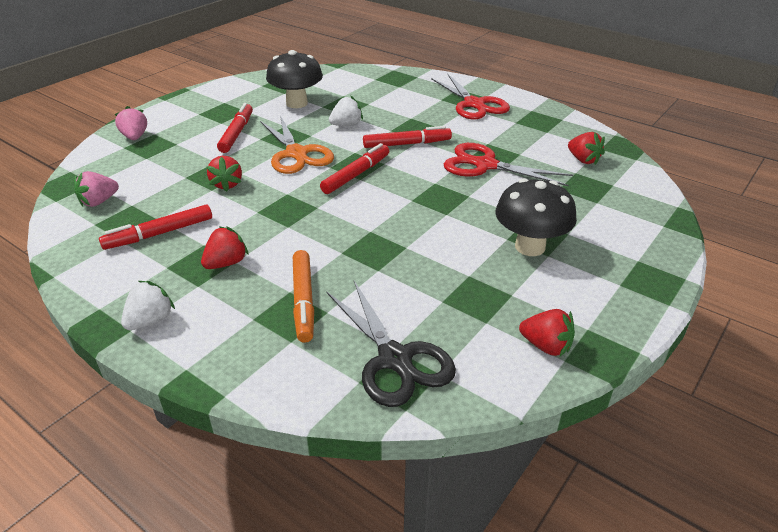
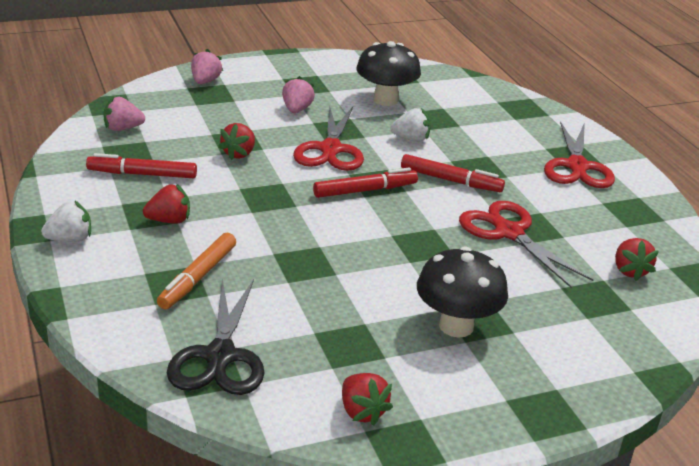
camera: 30 degrees right, 5 degrees down
red marker [217,103,253,153] -> pink strawberry [282,76,315,113]
orange scissors [260,116,334,174] -> red scissors [293,105,364,171]

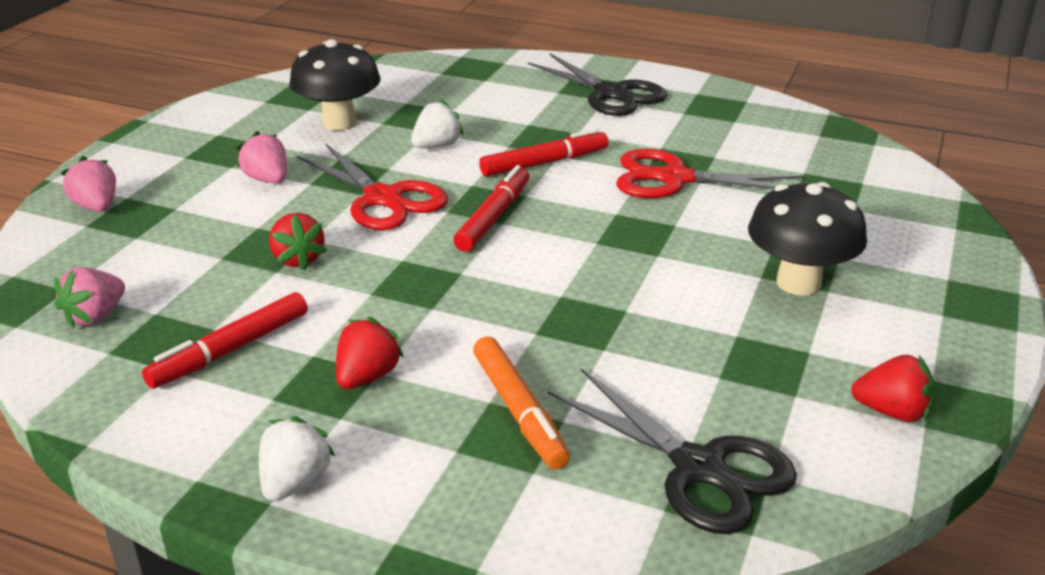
camera: 45 degrees left, 0 degrees up
red scissors [544,121,615,188] -> black scissors [528,53,667,116]
red strawberry [615,238,659,281] -> none

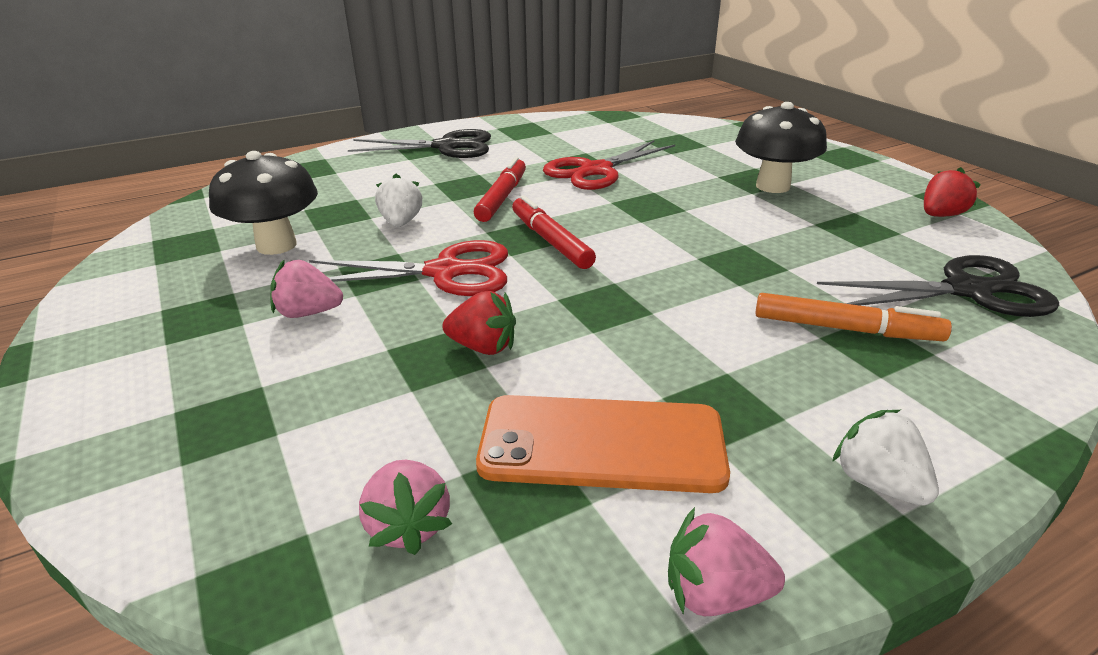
camera: 50 degrees left, 0 degrees up
pink strawberry [61,156,116,212] -> pink strawberry moved to [668,507,785,616]
red marker [142,292,308,389] -> orange phone [476,395,730,493]
red strawberry [336,317,404,389] -> none

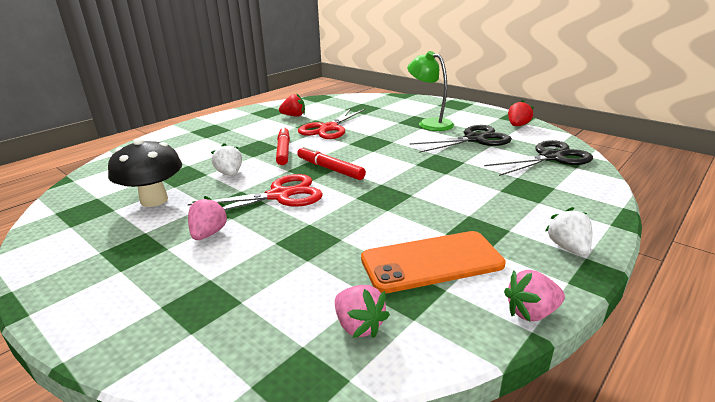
camera: 20 degrees left, 5 degrees down
pink strawberry [270,260,343,318] -> pink strawberry turned 120 degrees clockwise [188,196,230,240]
black scissors [348,129,491,158] -> black scissors moved to [409,125,512,153]
red strawberry [442,291,516,355] -> red strawberry moved to [279,93,305,117]
black mushroom [735,102,827,193] -> green lamp [407,51,454,131]
orange marker [755,293,952,341] -> none
white strawberry [832,410,939,505] -> white strawberry turned 45 degrees clockwise [545,207,592,256]

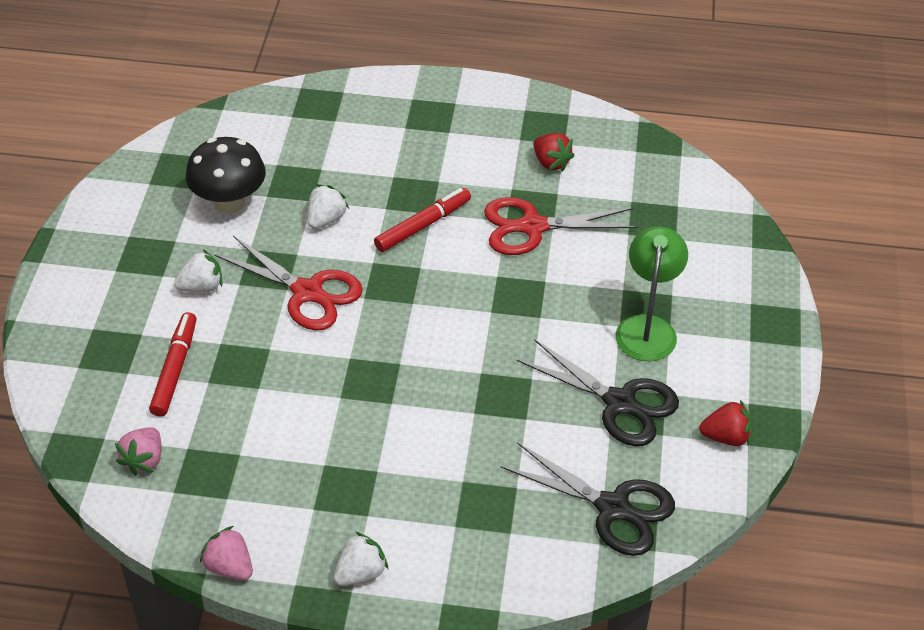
camera: 55 degrees right, 20 degrees up
pink strawberry [188,196,230,240] -> white strawberry [174,249,222,292]
red marker [297,146,366,180] -> red marker moved to [149,312,197,417]
orange phone [361,231,506,293] -> none

